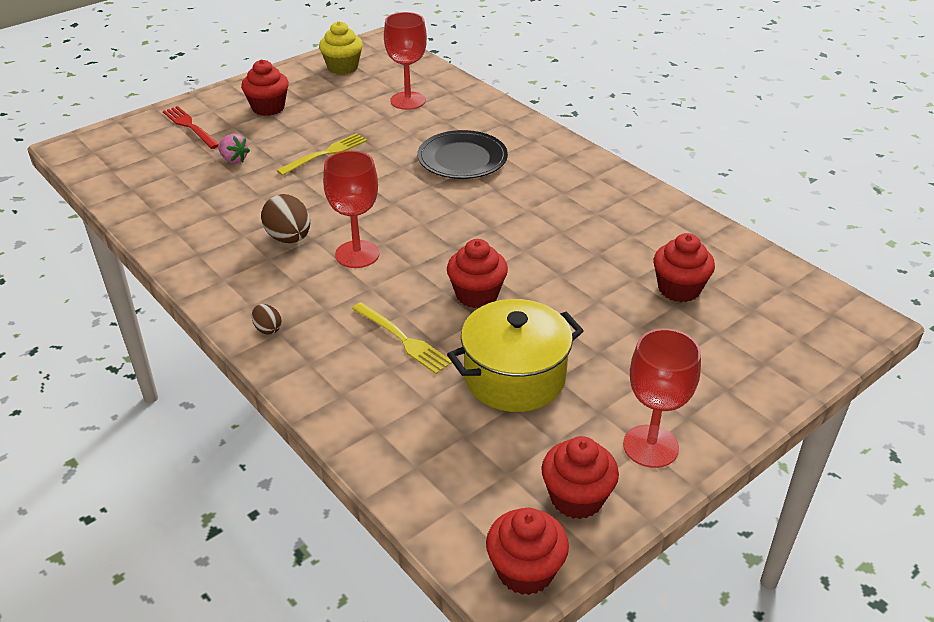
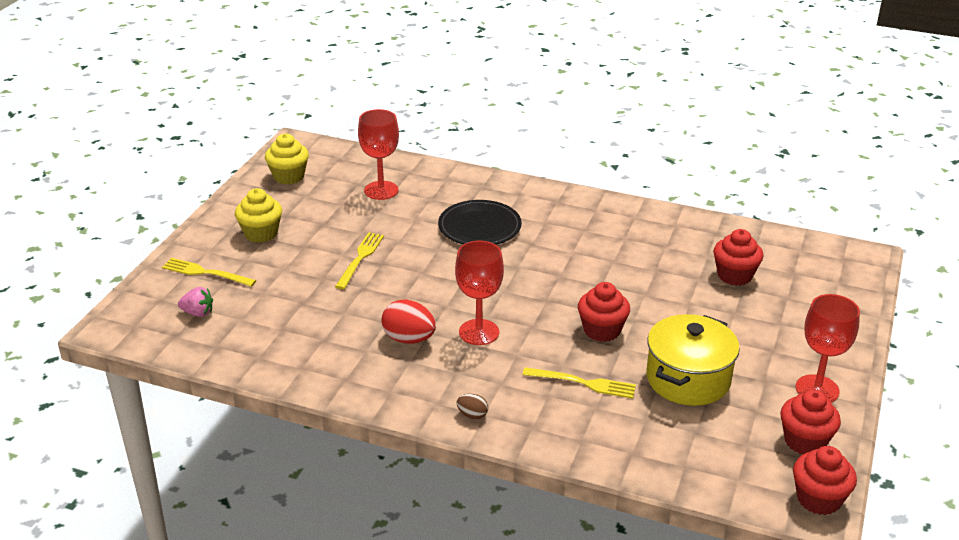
camera: 30 degrees left, 5 degrees down
red fork [163,106,219,149] -> yellow fork [162,258,256,287]
pink strawberry [218,134,250,163] -> pink strawberry moved to [178,287,213,317]
red cupcake [241,59,289,116] -> yellow cupcake [235,188,282,243]
brown egg [261,194,310,243] -> red egg [381,300,436,344]

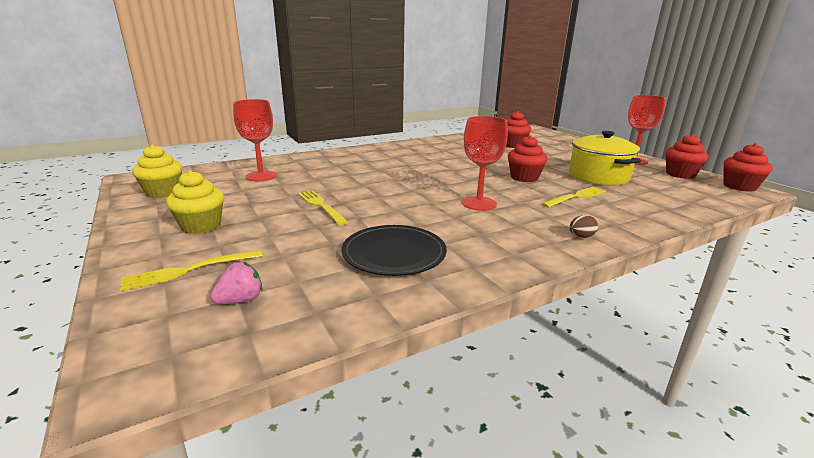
camera: 50 degrees left, 10 degrees down
red egg [381,300,436,344] -> none
black plate [438,200,522,245] -> black plate moved to [341,225,447,276]

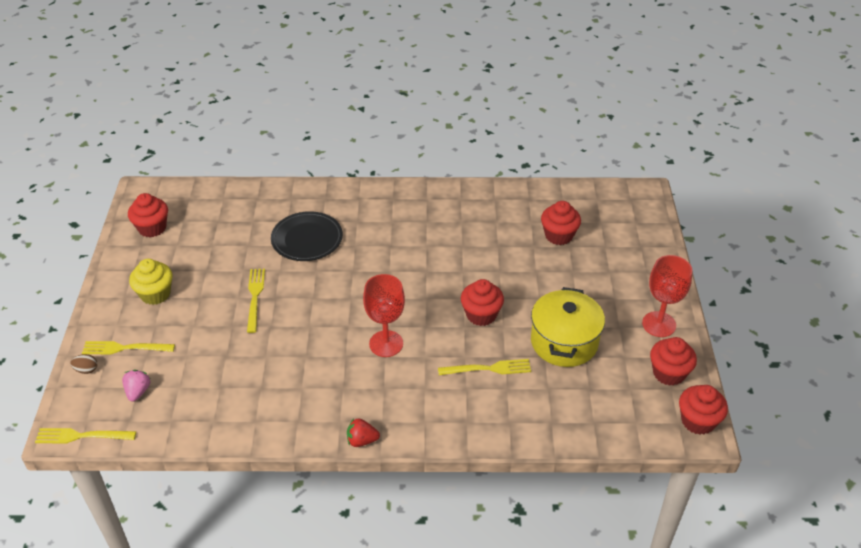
camera: 30 degrees right, 20 degrees up
yellow cupcake [132,144,183,198] -> red cupcake [128,193,168,238]
pink strawberry [210,262,263,304] -> pink strawberry turned 75 degrees counterclockwise [122,370,150,402]
red goblet [233,99,277,181] -> none
black plate [341,225,447,276] -> black plate moved to [271,211,343,261]
brown egg [570,215,598,238] -> brown egg moved to [70,354,98,374]
none -> yellow fork [35,428,136,444]
none -> red strawberry [347,418,380,447]

